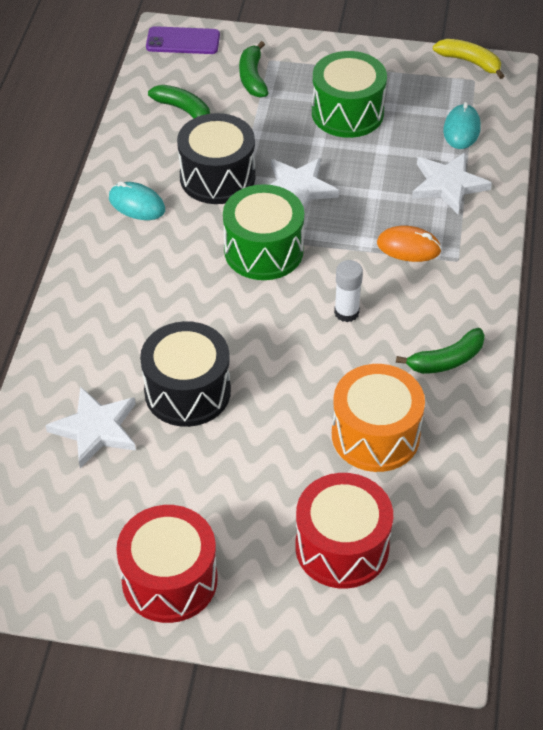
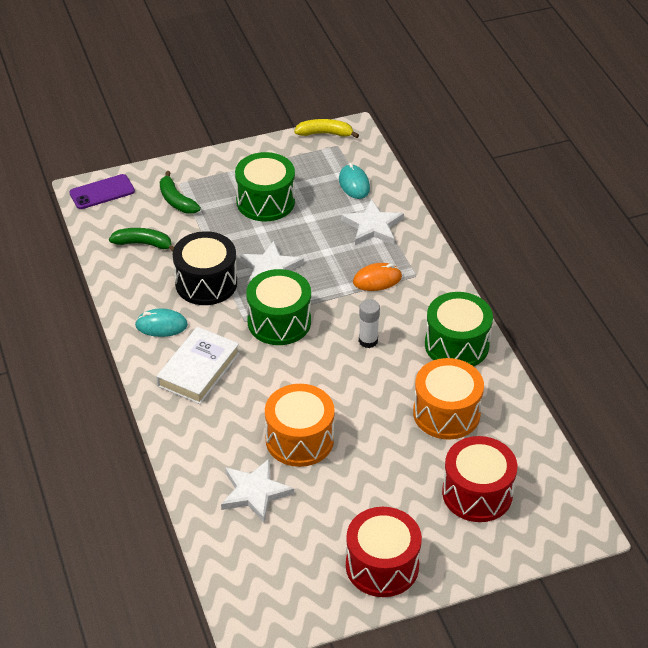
camera: 30 degrees left, 5 degrees down
black drum [140,321,231,427] -> orange drum [265,384,335,467]
green banana [396,328,485,374] -> green drum [425,292,493,366]
none -> white book [156,327,240,404]

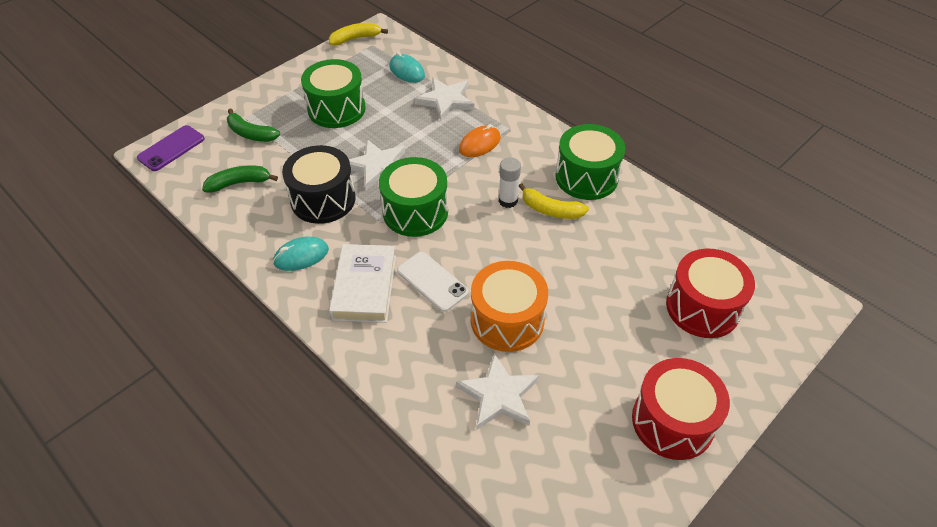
camera: 25 degrees left, 5 degrees up
orange drum [413,358,484,440] -> none
none -> white phone [397,252,469,312]
none -> yellow banana [519,183,589,219]

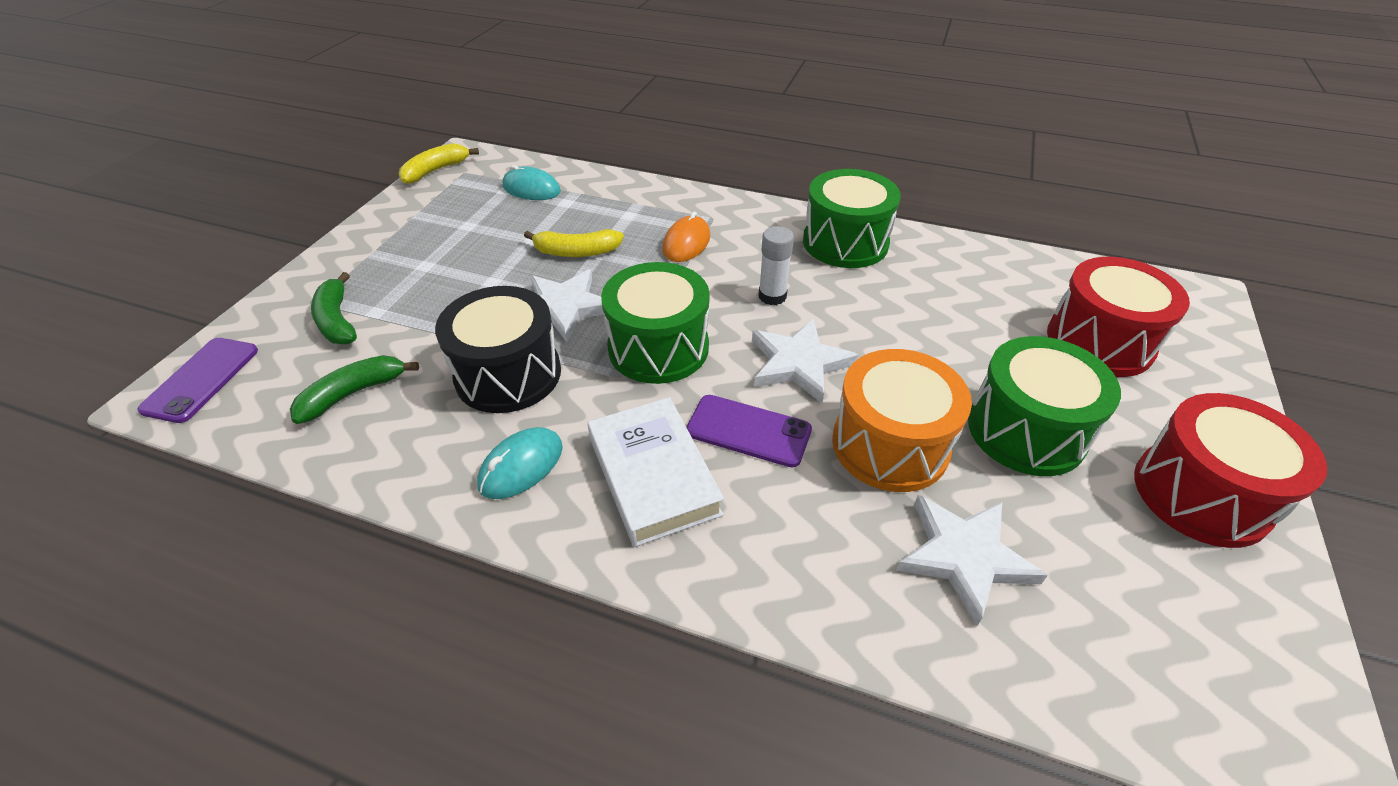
camera: 25 degrees left, 5 degrees down
green banana [227,108,280,142] -> green banana turned 60 degrees clockwise [311,272,357,344]
green drum [301,59,366,128] -> green drum moved to [968,336,1121,476]
white phone [397,252,469,312] -> purple phone [686,395,812,467]
white star [414,77,474,121] -> white star moved to [752,319,859,403]
yellow banana [519,183,589,219] -> yellow banana moved to [524,229,624,257]

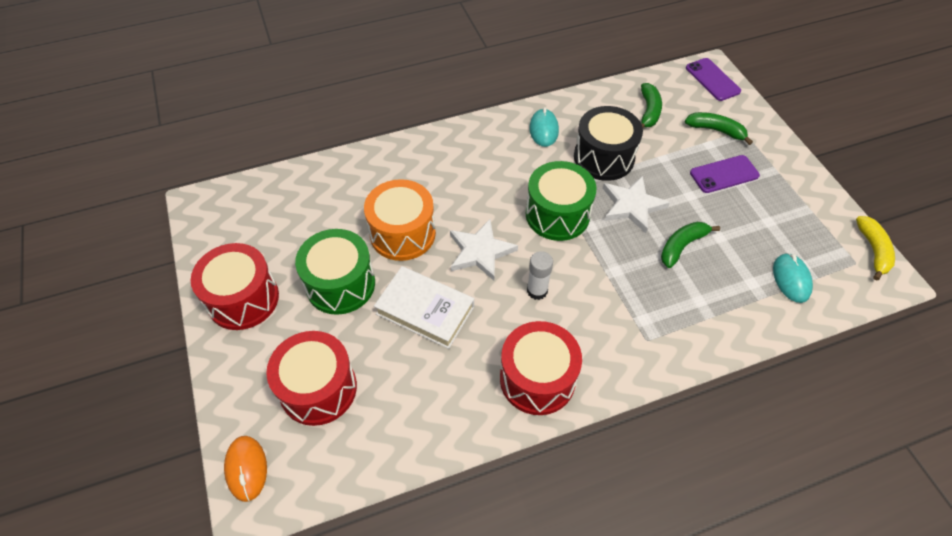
camera: 140 degrees right, 10 degrees up
turquoise mouse [503,165,561,200] -> turquoise mouse turned 75 degrees counterclockwise [773,253,813,303]
yellow banana [524,229,624,257] -> green banana [661,222,720,268]
white book [587,397,724,547] -> white book moved to [374,266,474,349]
orange mouse [662,211,710,262] -> orange mouse moved to [224,436,267,502]
purple phone [686,395,812,467] -> purple phone moved to [690,155,760,193]
green drum [803,169,901,268] -> red drum [500,321,582,415]
white star [896,495,1048,626] -> none

